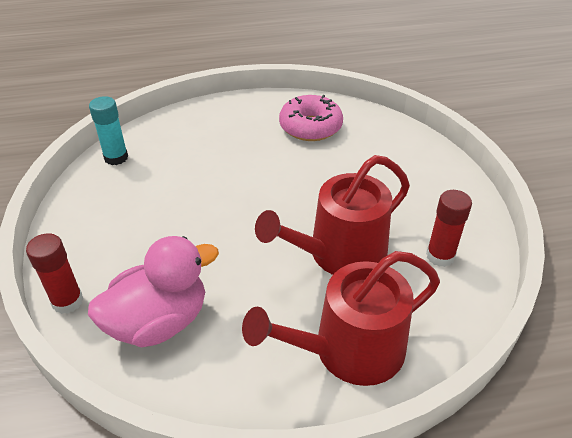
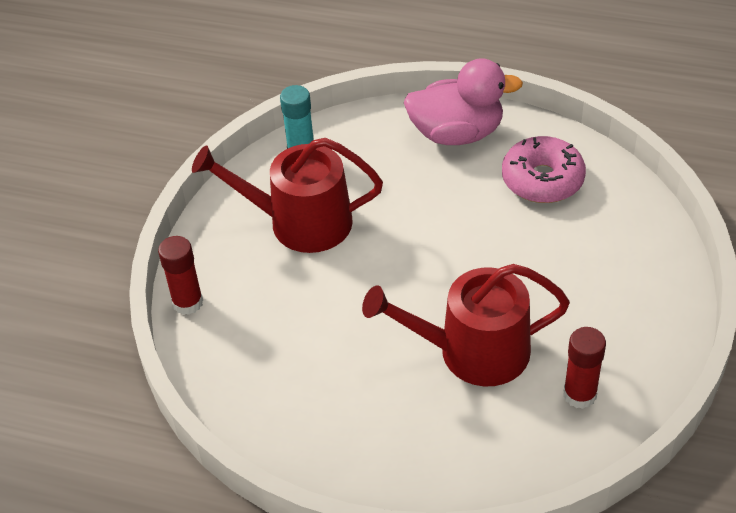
camera: 30 degrees right, 5 degrees up
pink duck [88,236,219,347] -> pink duck moved to [404,58,523,145]
red watering can [242,251,440,386] -> red watering can moved to [192,138,383,253]

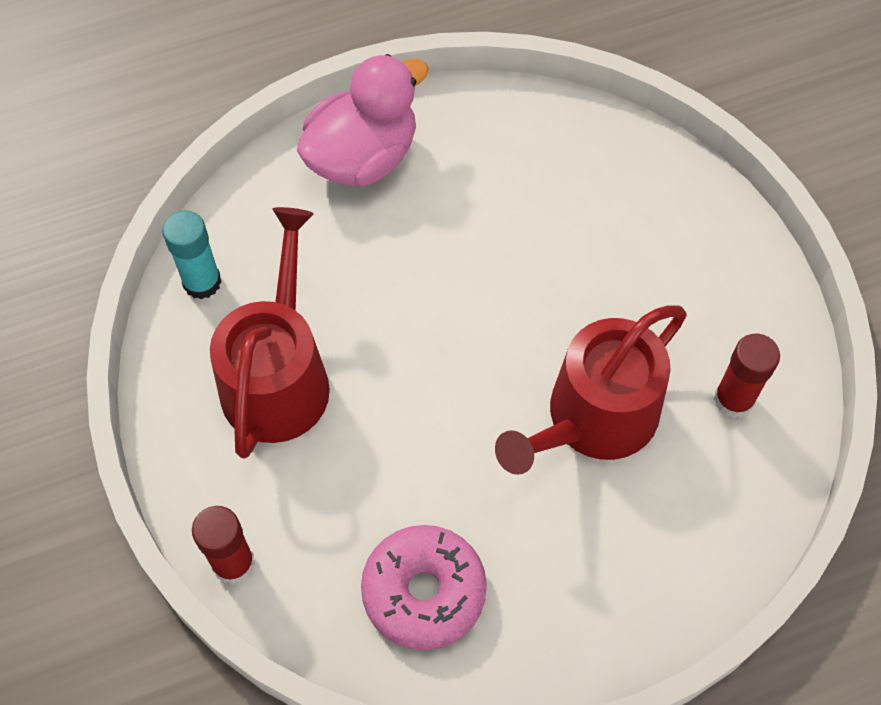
camera: 40 degrees left, 15 degrees up
red watering can [192,138,383,253] -> red watering can turned 135 degrees clockwise [210,207,330,459]
pink donut [502,136,586,203] -> pink donut moved to [361,525,487,650]

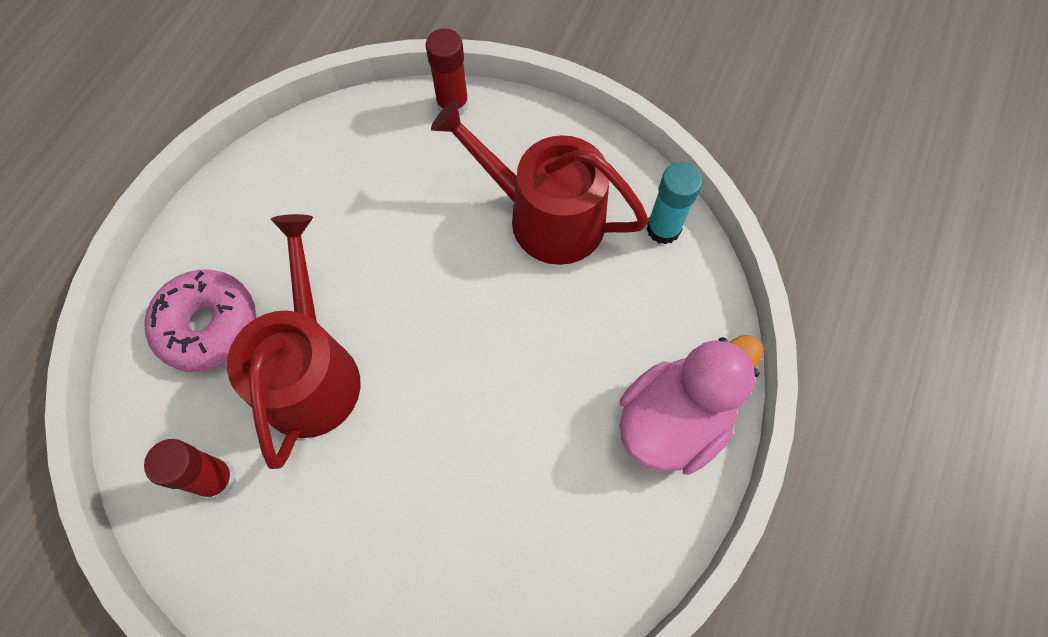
camera: 135 degrees right, 5 degrees up
red watering can [210,207,330,459] -> red watering can turned 150 degrees clockwise [431,100,649,265]
pink duck [297,54,429,186] -> pink duck turned 135 degrees counterclockwise [620,335,763,475]
pink donut [361,525,487,650] -> pink donut moved to [144,270,256,372]

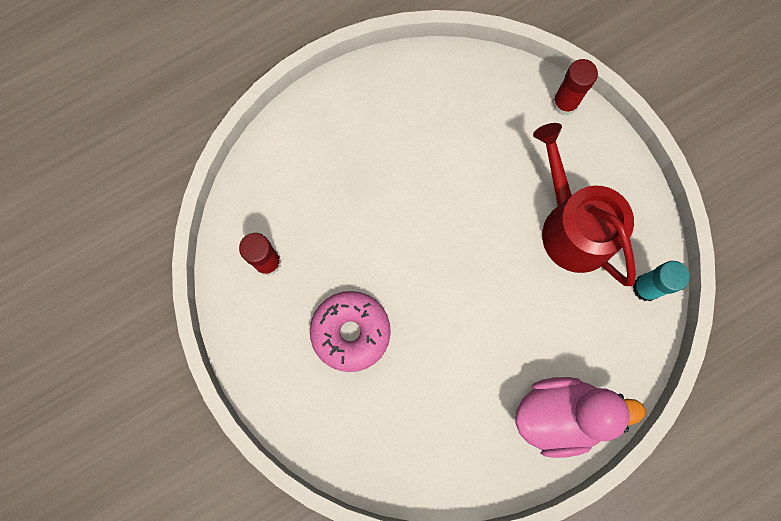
camera: 35 degrees right, 10 degrees up
pink donut [144,270,256,372] -> pink donut moved to [310,291,391,372]
red watering can [227,214,360,469] -> none

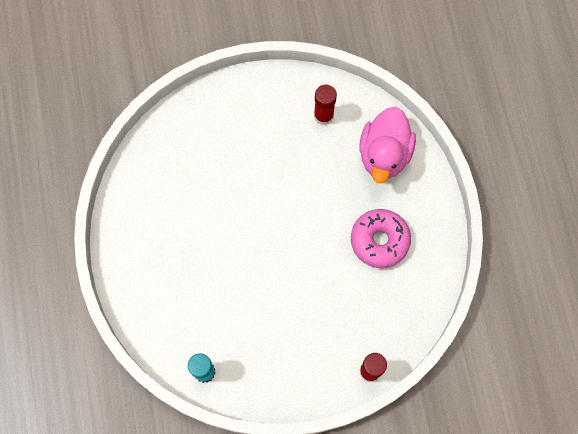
camera: 110 degrees right, 5 degrees down
pink donut [310,291,391,372] -> pink donut moved to [351,209,411,268]
pink duck [515,377,646,458] -> pink duck moved to [359,107,416,183]
red watering can [533,123,636,286] -> none

